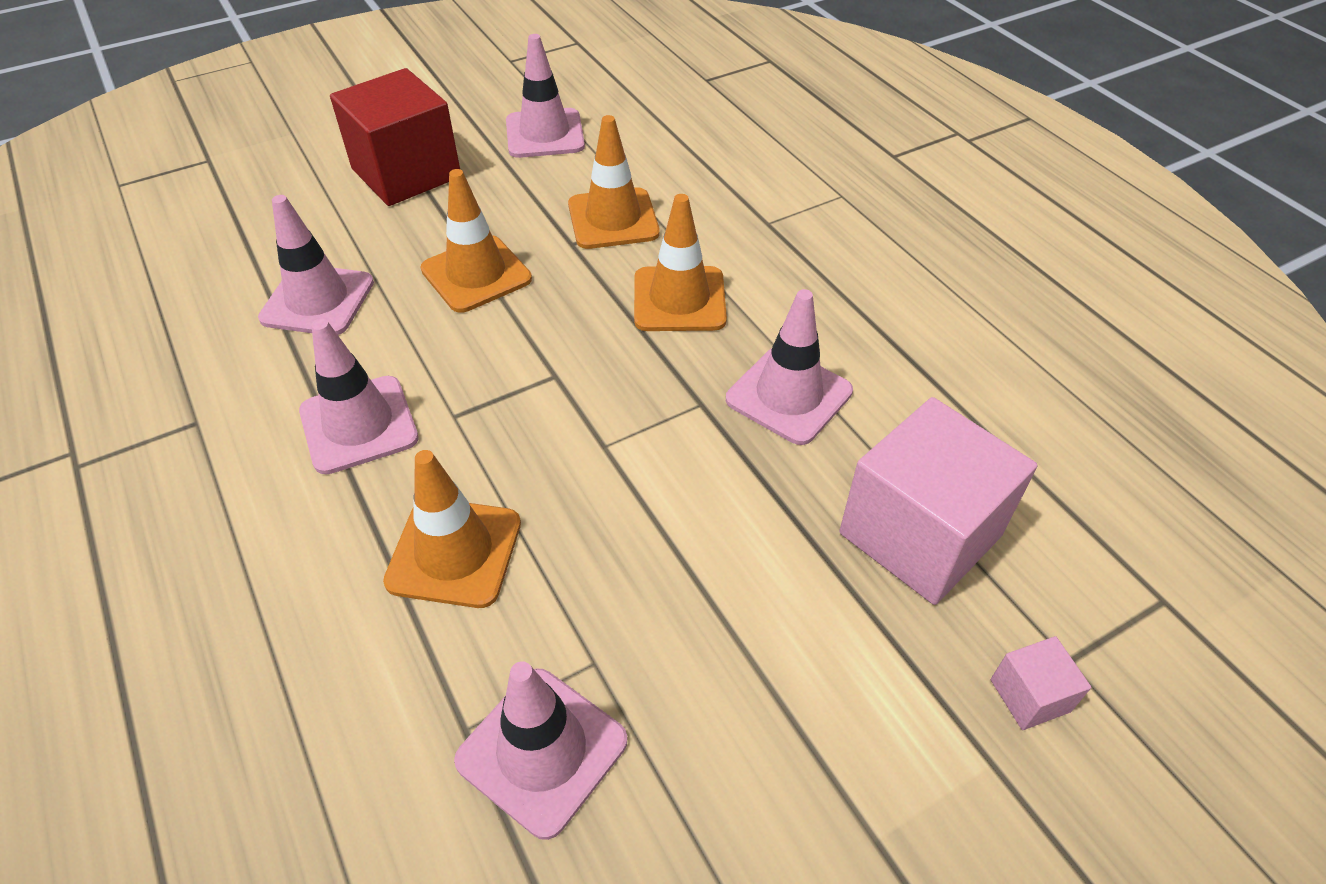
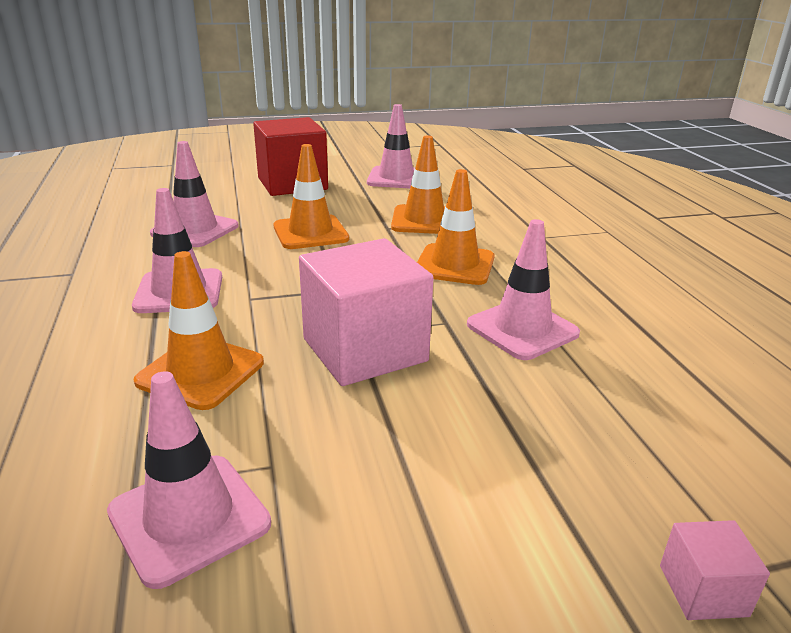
camera: 15 degrees right, 20 degrees down
pink cube [839,397,1037,605] -> pink cube moved to [299,238,434,386]

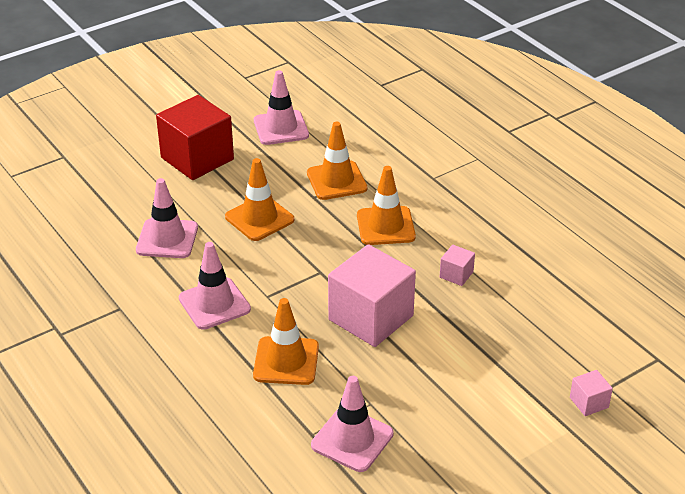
camera: 20 degrees left, 10 degrees up
pink traffic cone [467,219,580,360] -> pink cube [440,245,475,286]

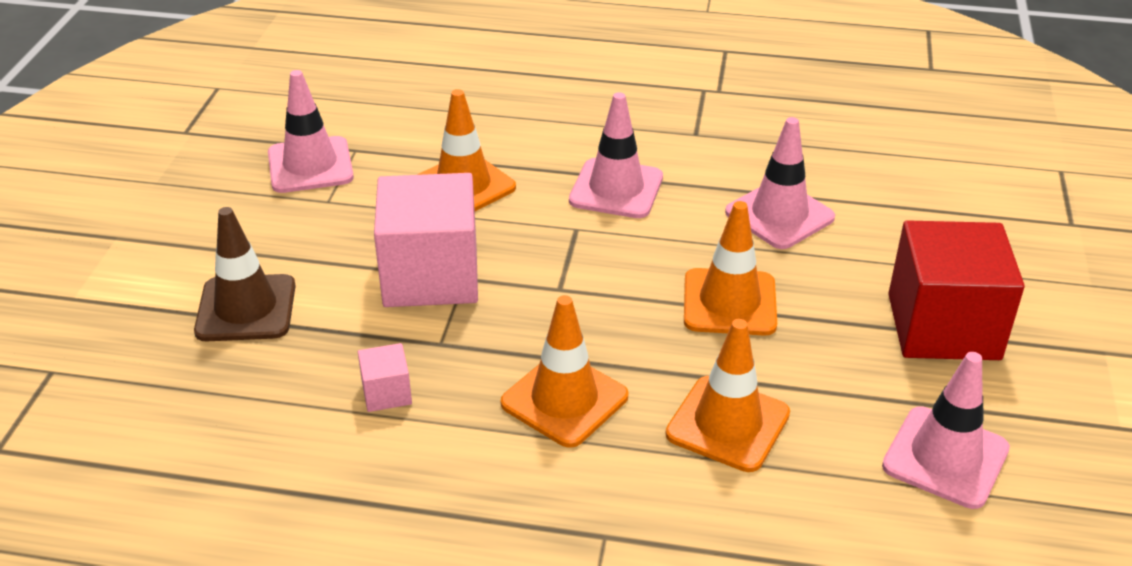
camera: 135 degrees right, 0 degrees up
pink cube [570,370,613,416] -> none
none -> brown traffic cone [194,207,296,341]

